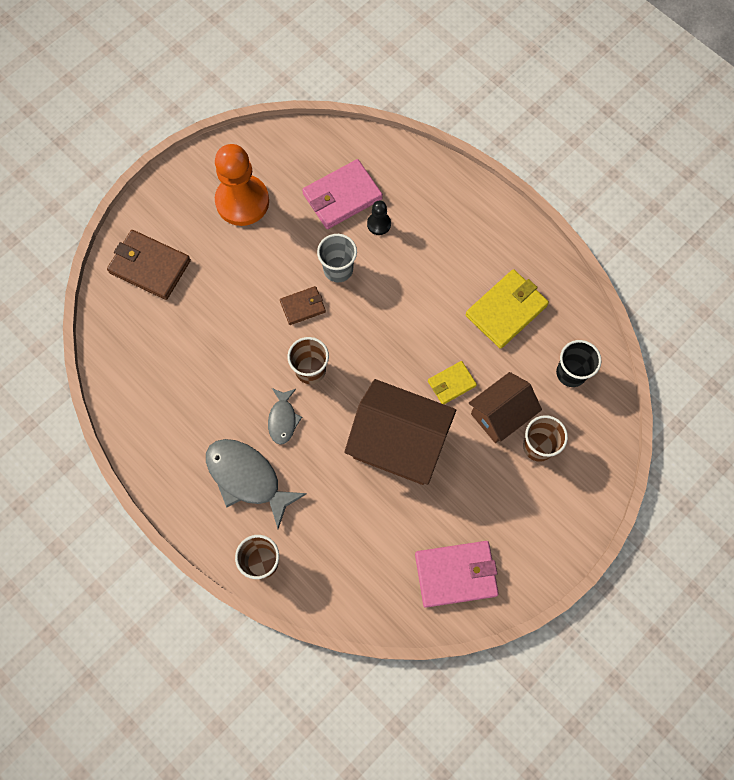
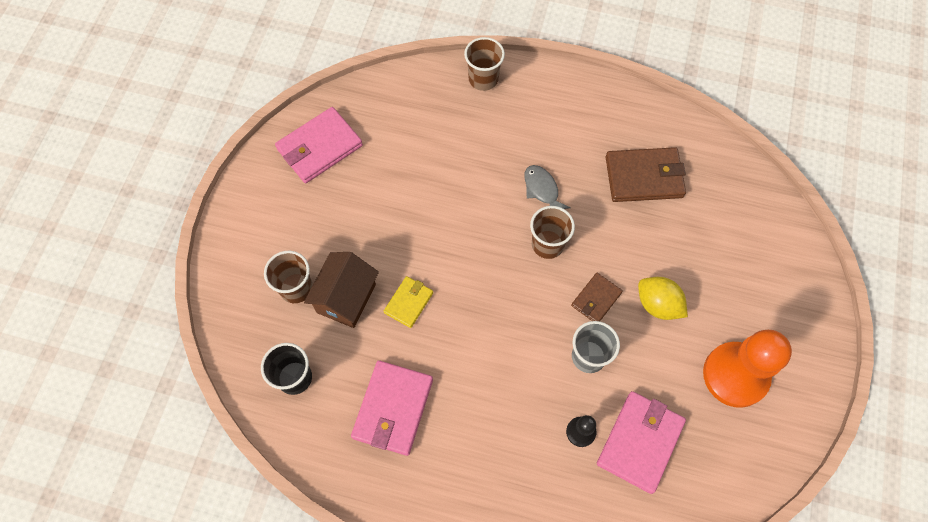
camera: 150 degrees right, 5 degrees down
brown wallet [107,230,191,300] -> brown wallet moved to [606,147,686,202]
grey fish [206,439,307,529] -> none
brown house [344,379,456,485] -> none
yellow wallet [465,269,549,349] -> pink wallet [351,361,433,456]
none -> yellow lemon [638,277,688,320]

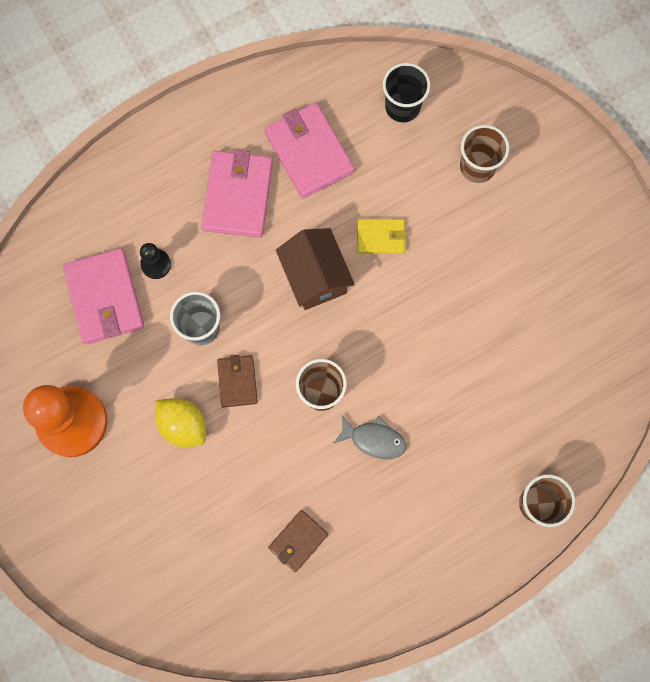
camera: 135 degrees right, 10 degrees up
pink wallet [275,107,363,183] -> pink wallet moved to [202,150,273,238]
brown house [304,252,379,328] -> brown house moved to [276,228,355,310]
yellow wallet [384,276,433,328] -> yellow wallet turned 75 degrees counterclockwise [357,219,406,254]
brown wallet [606,147,686,202] -> brown wallet [268,510,329,572], size x0.57
yellow lemon [638,277,688,320] -> yellow lemon turned 45 degrees clockwise [155,398,206,447]

